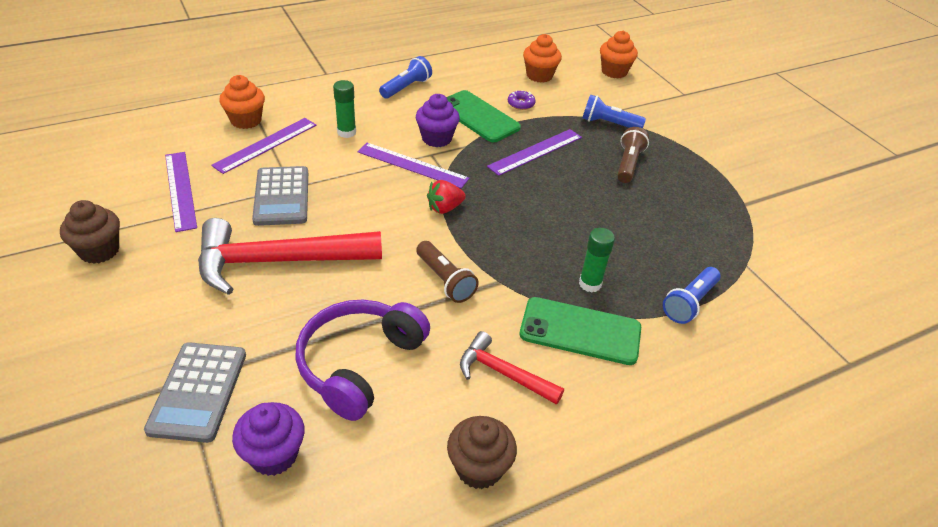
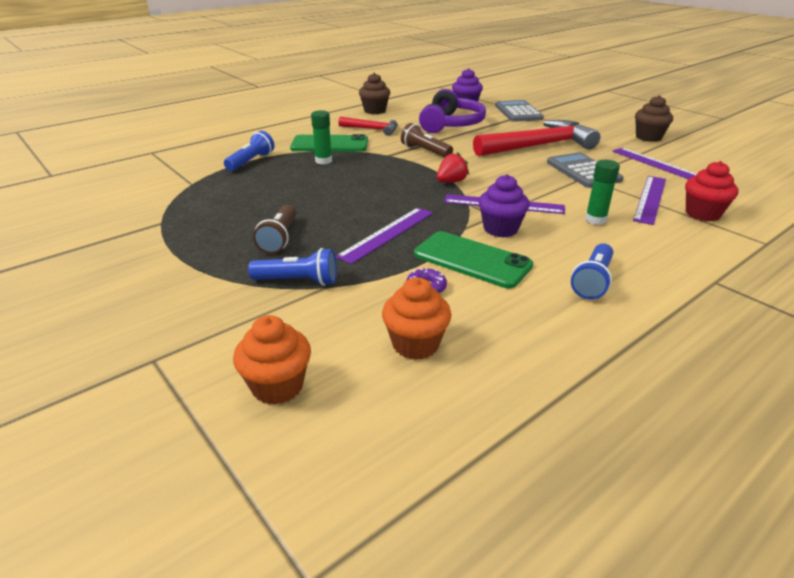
camera: 170 degrees right, 10 degrees down
orange cupcake [219,75,265,129] -> red cupcake [685,161,738,221]

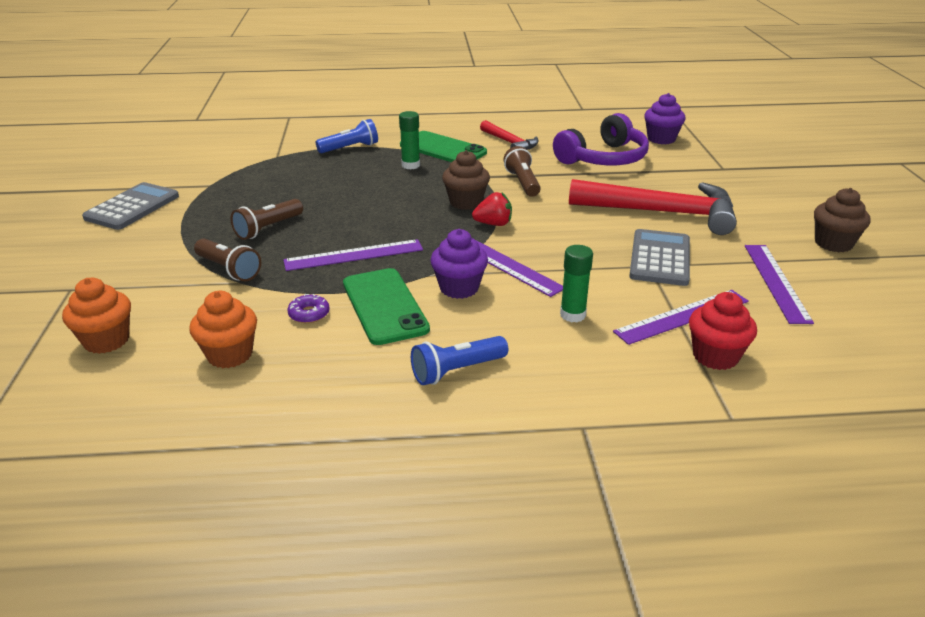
camera: 35 degrees right, 0 degrees up
blue flashlight [248,248,337,286] -> brown flashlight [194,239,261,281]
brown cupcake [359,73,390,114] -> brown cupcake moved to [442,150,490,210]
grey calculator [495,100,544,122] -> grey calculator moved to [82,182,179,230]

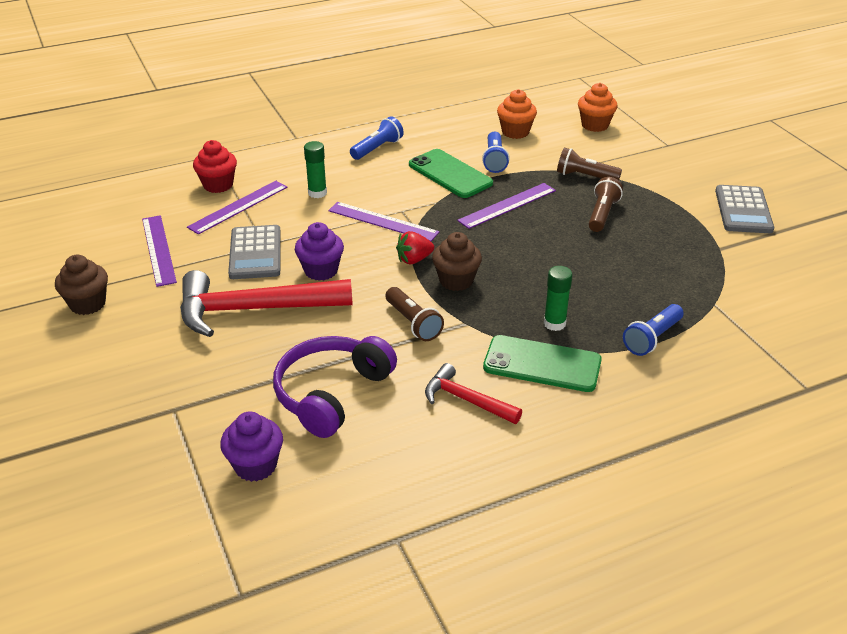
camera: 160 degrees right, 5 degrees up
purple donut [287,294,330,323] -> blue flashlight [482,131,510,173]
purple cupcake [430,229,488,299] -> purple cupcake moved to [295,222,344,281]

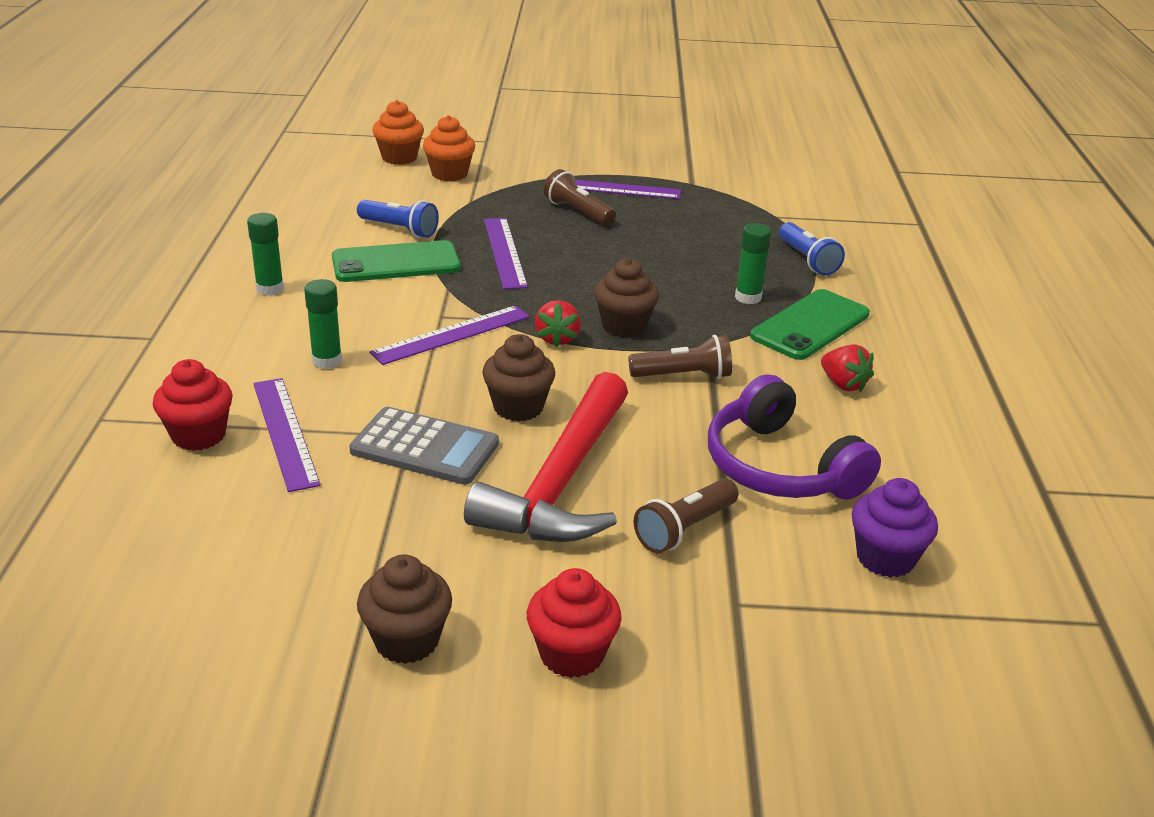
camera: 65 degrees left, 5 degrees down
purple ruler [142,215,177,287] -> purple ruler moved to [544,177,681,199]
purple cupcake [295,222,344,281] -> brown cupcake [482,334,555,422]
blue flashlight [350,116,404,160] -> green glue stick [247,213,284,296]
red hammer [425,363,522,424] -> red strawberry [821,344,874,392]
orange cupcake [497,89,537,139] -> orange cupcake moved to [423,115,475,181]
brown flashlight [557,148,622,180] -> brown flashlight moved to [634,479,739,553]
grey calculator [715,185,774,233] -> none
none -> red cupcake [527,568,622,678]

